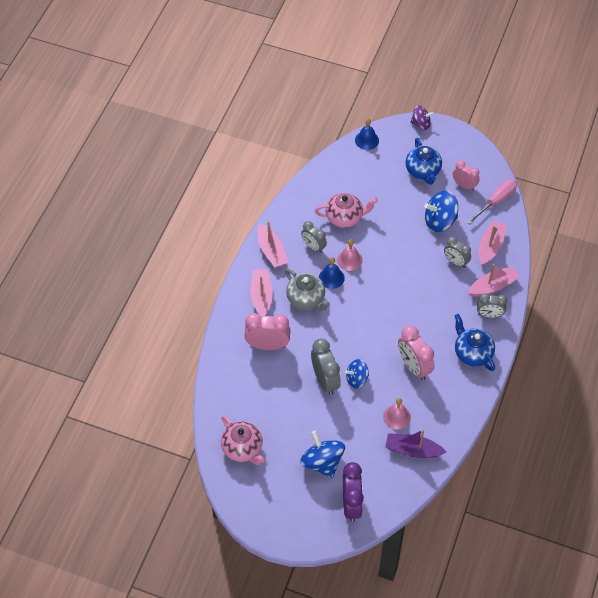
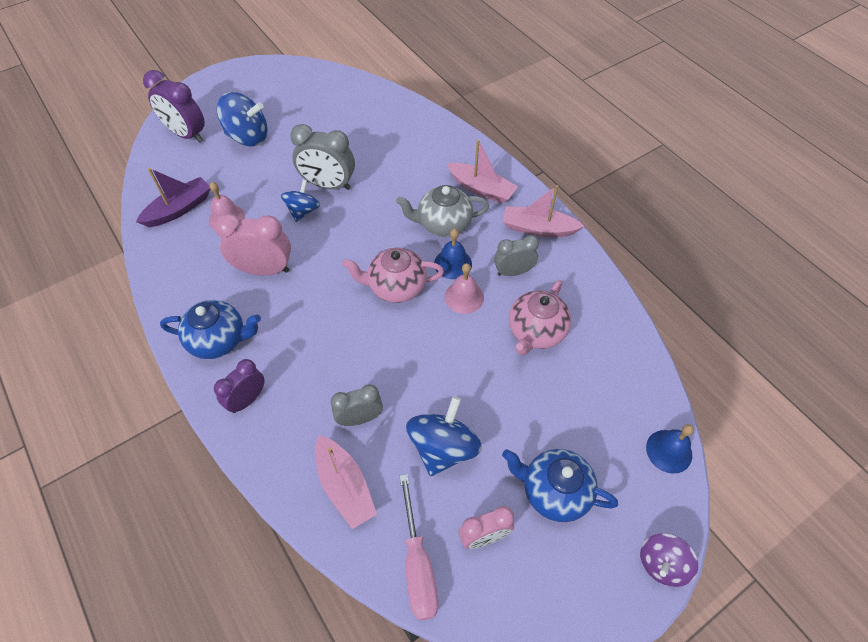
camera: 125 degrees right, 0 degrees up
pink teapot [221,415,265,465] -> pink teapot moved to [342,247,444,303]
pink clock [245,313,290,350] -> none
pink boat [468,264,520,297] -> none
grey clock [477,294,507,318] -> purple clock [214,359,265,413]

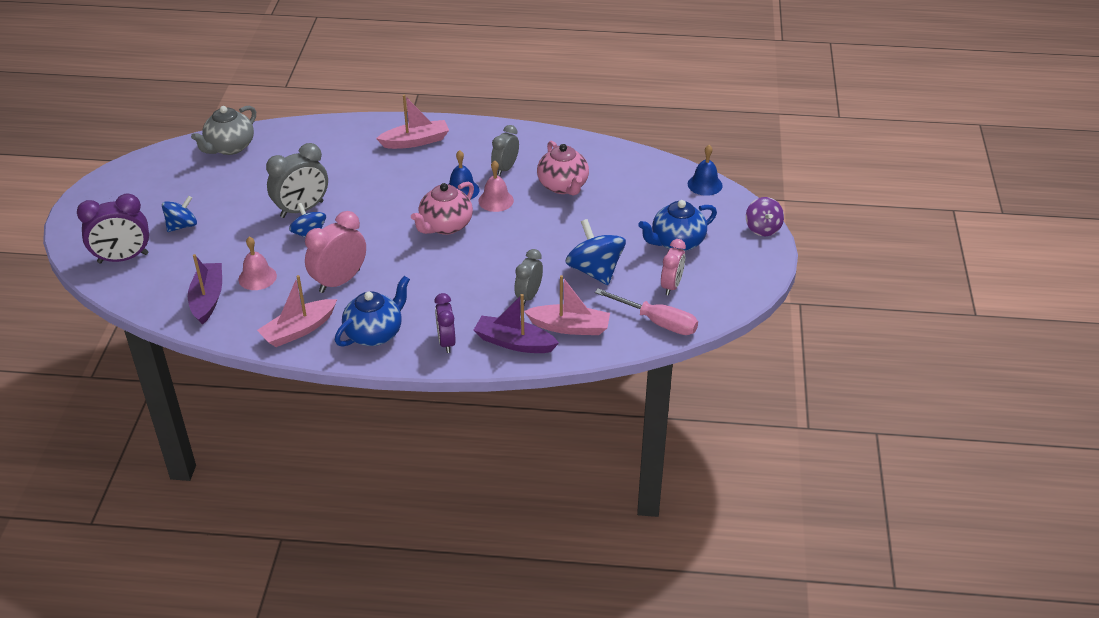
camera: 50 degrees left, 15 degrees down
blue spinning top [217,92,267,146] -> blue spinning top [162,196,197,232], size x0.64
grey teapot [396,185,489,237] -> grey teapot moved to [191,106,256,155]
pink boat [503,185,584,237] -> pink boat moved to [257,275,337,347]
none -> purple boat [474,294,559,353]

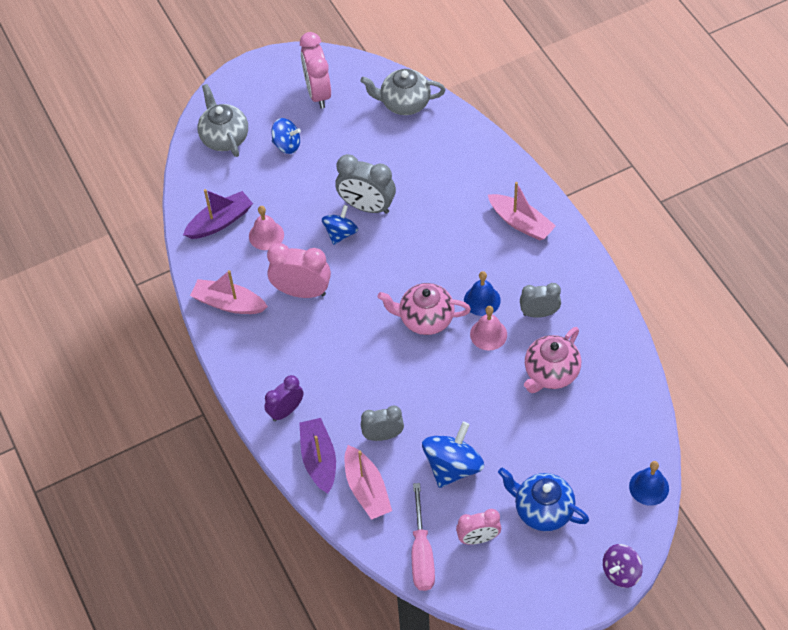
camera: 60 degrees right, 15 degrees up
purple clock [77,193,149,263] -> grey teapot [197,84,248,157]
blue teapot [335,276,410,347] -> none
none -> pink clock [300,32,331,109]

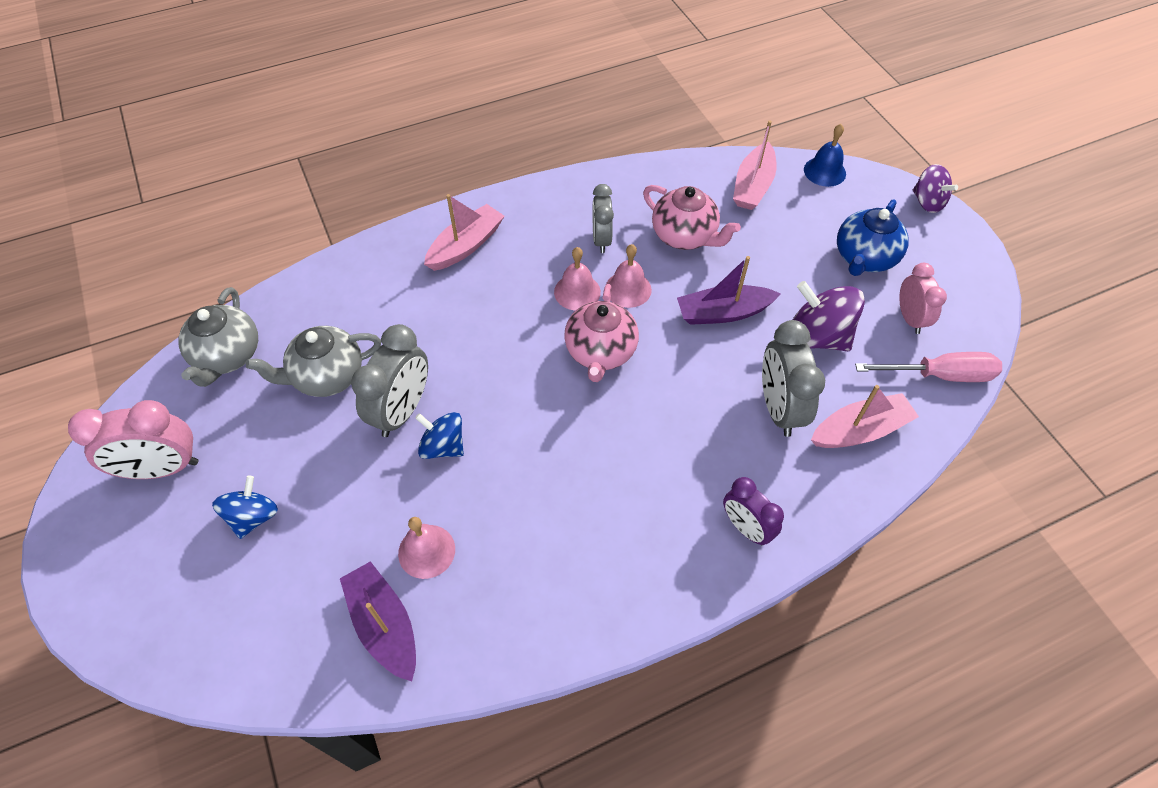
camera: 90 degrees left, 0 degrees up
pink boat [190,270,268,314] -> pink boat moved to [733,120,777,210]
grey teapot [197,84,248,157] -> grey teapot moved to [246,326,381,397]
pink clock [267,243,331,298] -> none
purple boat [299,418,336,494] -> purple boat moved to [677,256,781,325]
grey clock [361,406,404,441] -> grey clock [762,320,825,437], size x1.54
blue spinning top [422,422,484,488] -> purple spinning top [793,281,865,351]
blue bell [464,271,501,316] -> pink bell [554,247,601,310]

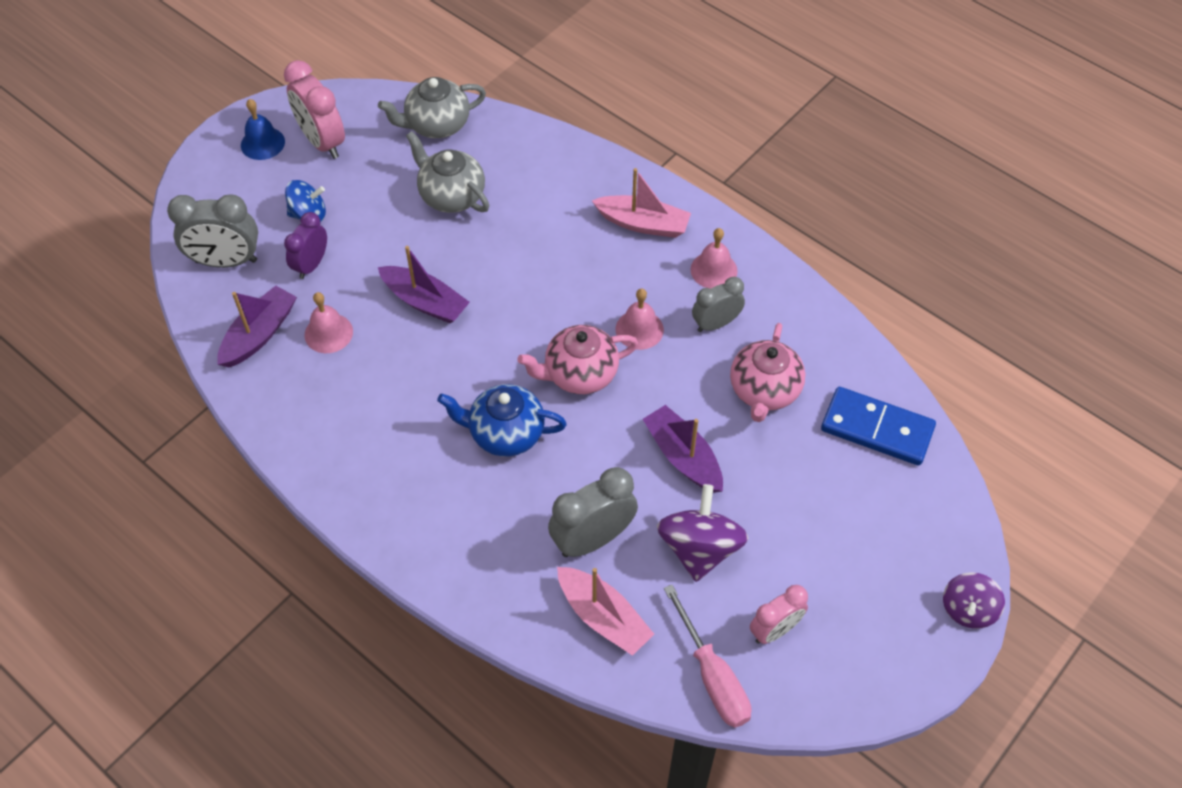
camera: 65 degrees right, 0 degrees up
grey clock [351,324,428,437] -> grey clock moved to [167,194,258,268]
blue spinning top [415,412,464,459] -> purple boat [378,246,470,324]
pink bell [606,244,652,308] -> pink bell moved to [690,228,738,289]
purple clock [723,477,784,546] -> purple clock moved to [284,212,327,279]
pink boat [733,120,777,210] -> blue domino [821,387,936,466]
blue bell [804,124,846,187] -> blue bell moved to [241,99,285,160]
blue teapot [837,199,909,276] -> blue teapot moved to [437,384,567,456]

